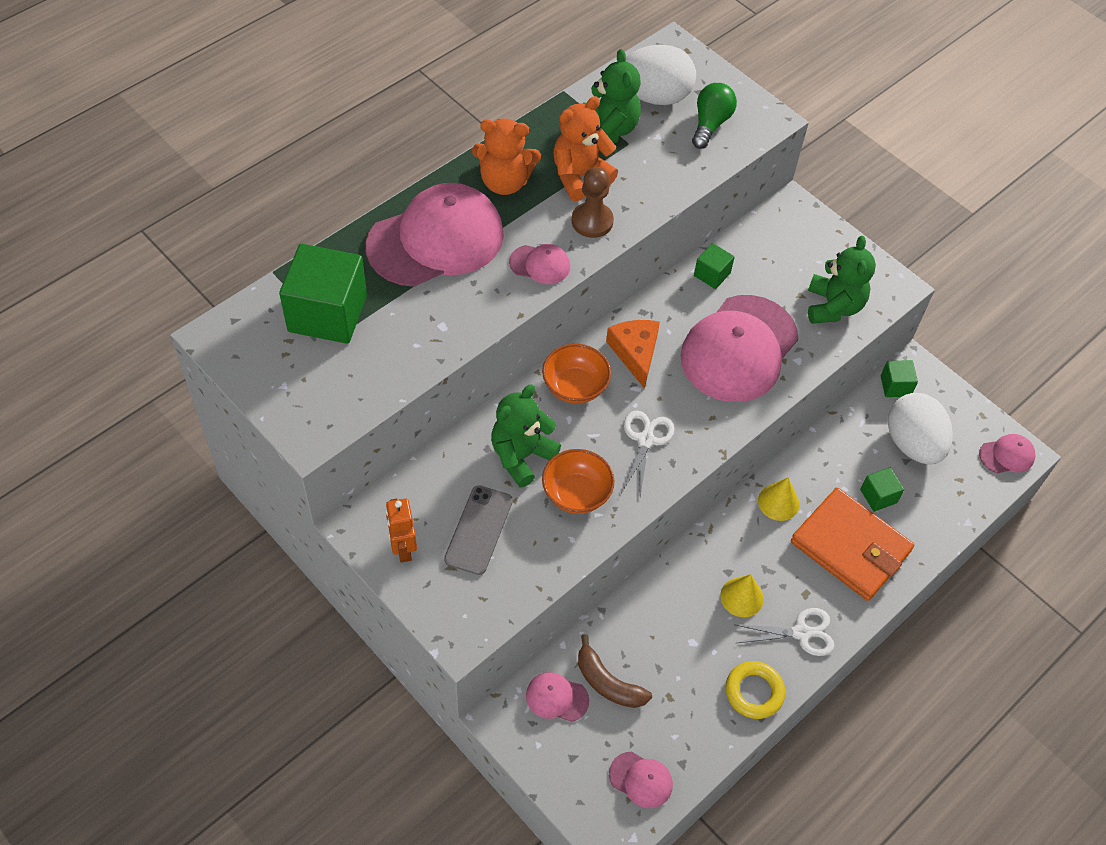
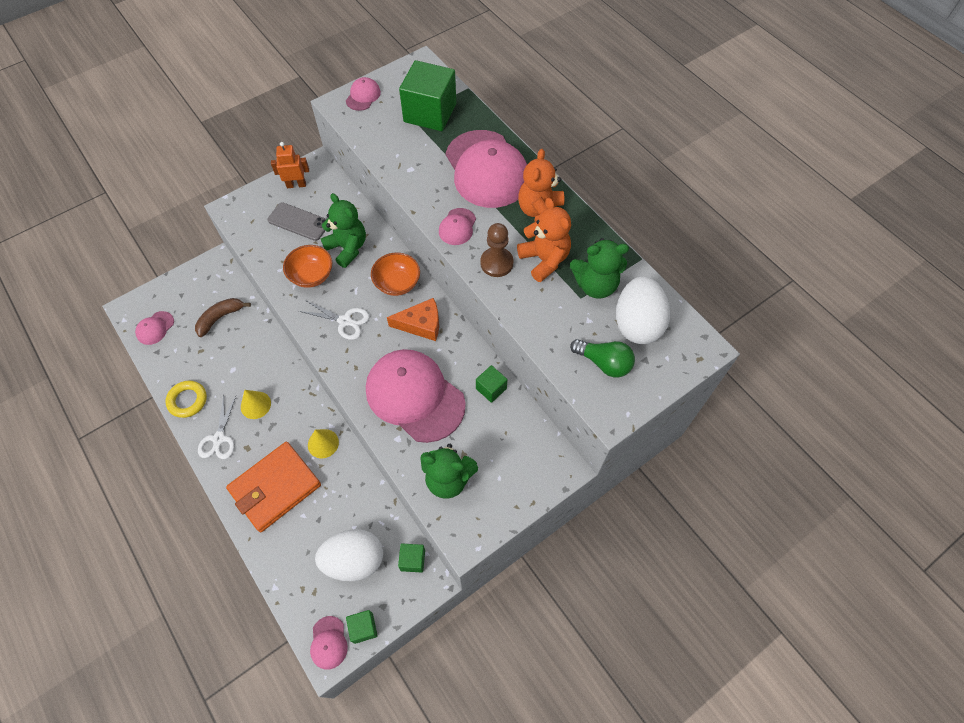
camera: 100 degrees right, 5 degrees up
pink cap [526,672,589,722] -> pink cap moved to [346,77,381,111]
green cube [860,468,904,512] -> green cube moved to [346,610,378,644]

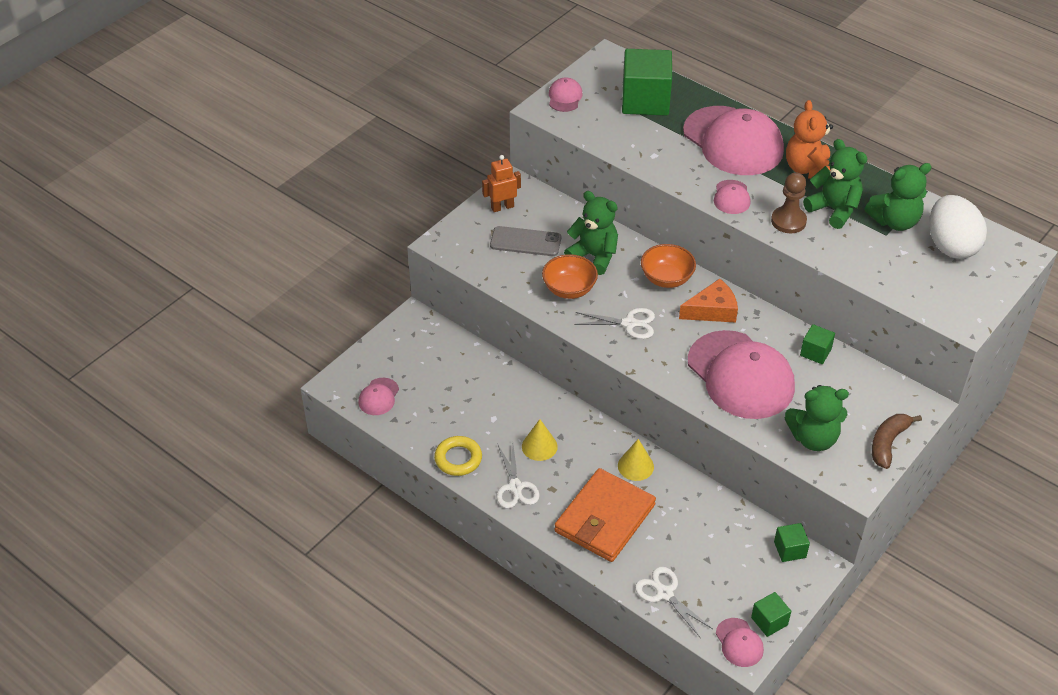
camera: 15 degrees left, 15 degrees down
brown banana [195,298,251,337] -> brown banana moved to [872,414,922,469]
white egg [315,529,383,581] -> none
pink cap [366,349,466,443] -> pink cap turned 150 degrees counterclockwise [688,330,795,419]
orange teddy bear [517,198,571,282] -> green teddy bear [803,139,867,229]
green light bulb [570,339,635,377] -> none
none -> white scissors [635,566,713,637]

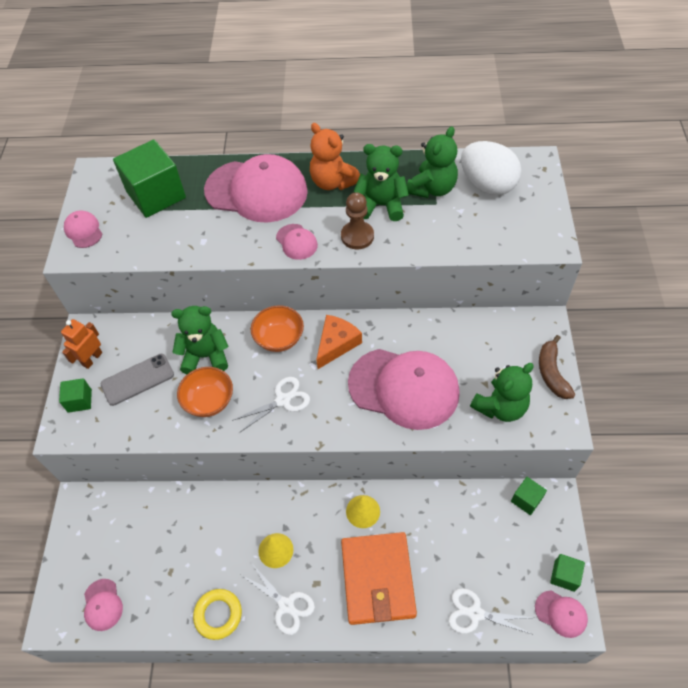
camera: 35 degrees left, 10 degrees up
green cube [800,324,835,364] -> green cube moved to [59,378,92,413]

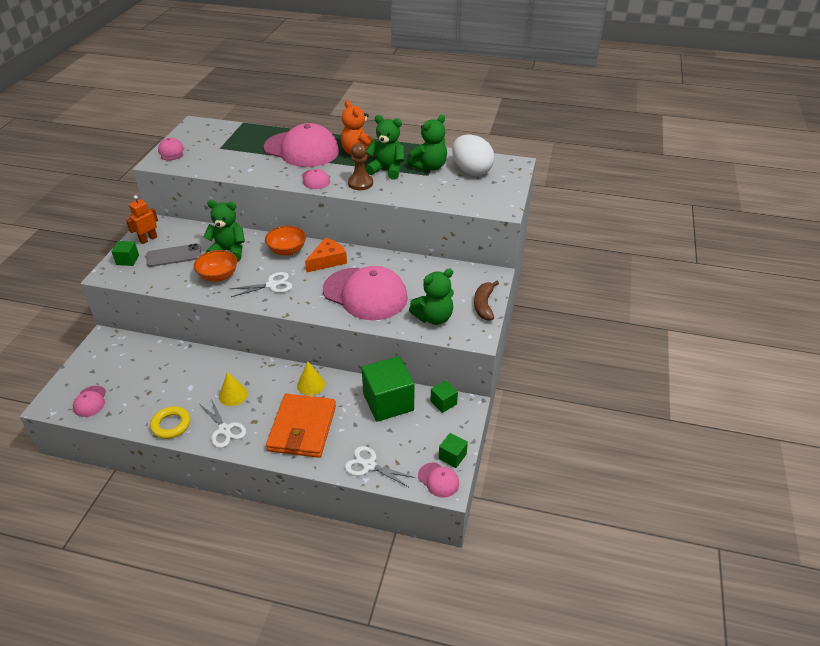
camera: 10 degrees right, 15 degrees down
green cube [113,139,186,218] -> green cube moved to [362,356,414,422]

